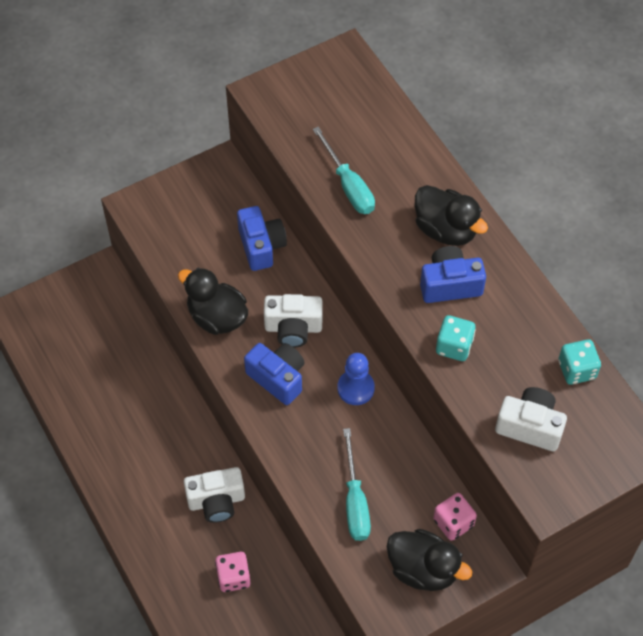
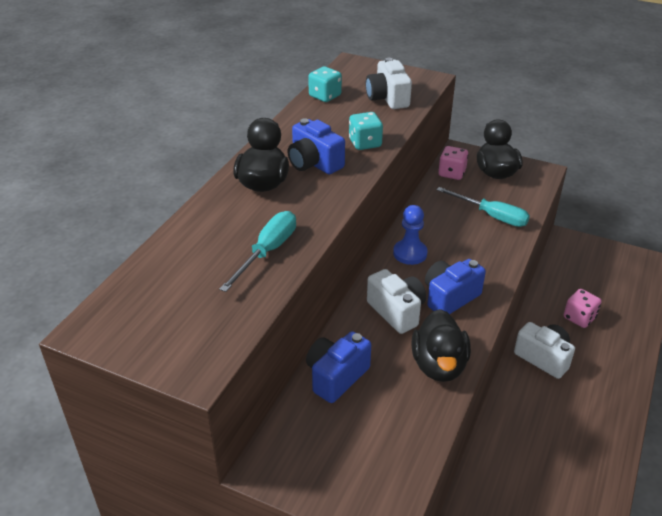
camera: 125 degrees left, 20 degrees down
blue camera [244,343,305,405] -> blue camera turned 45 degrees clockwise [425,259,486,314]
turquoise screwdriver [343,428,371,541] -> turquoise screwdriver turned 75 degrees clockwise [436,187,530,227]

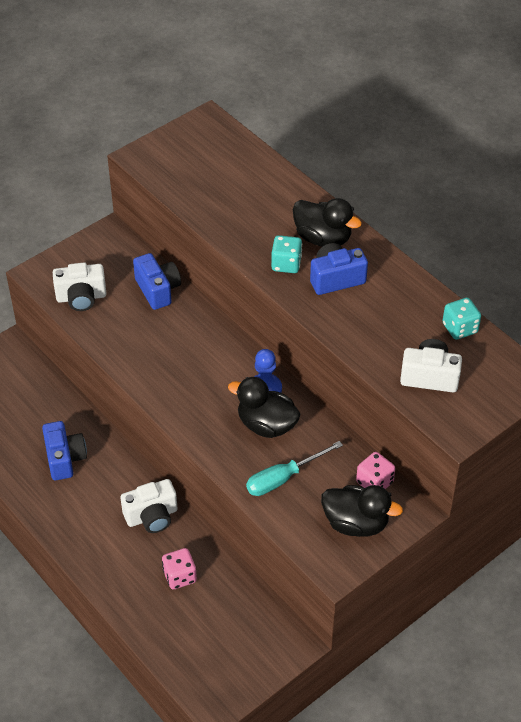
camera: 115 degrees right, 10 degrees up
turquoise screwdriver [219,211,296,292] -> none
turquoise dice [349,112,383,150] -> turquoise dice moved to [271,235,302,273]
white camera [367,269,426,334] -> white camera moved to [53,263,107,311]
black duck [412,309,471,382] -> black duck moved to [228,377,301,438]
blue camera [425,259,486,314] -> blue camera moved to [42,421,87,480]

